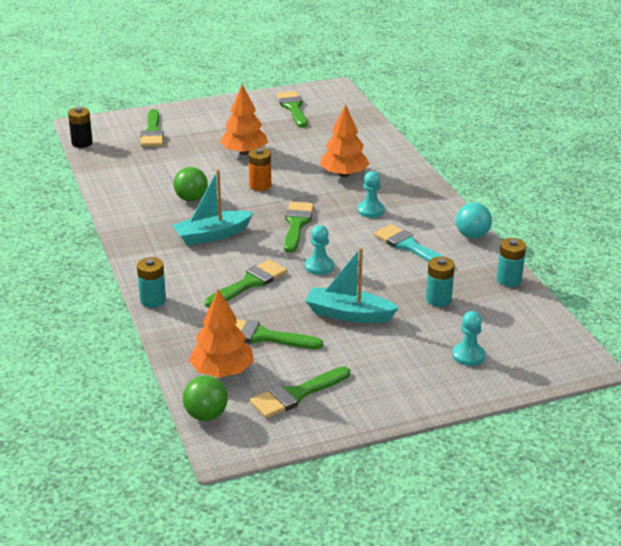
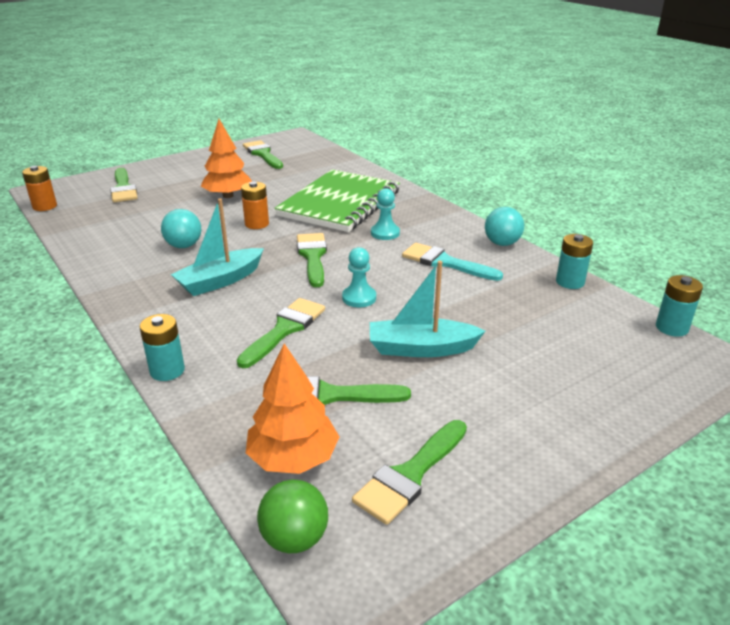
camera: 15 degrees left, 0 degrees up
black battery [68,107,93,148] -> orange battery [22,166,57,211]
green ball [173,167,208,201] -> turquoise ball [161,209,201,248]
orange tree [319,104,369,177] -> green notebook [275,169,400,232]
turquoise battery [426,257,455,307] -> turquoise battery moved to [656,275,703,337]
turquoise pawn [452,311,485,366] -> none

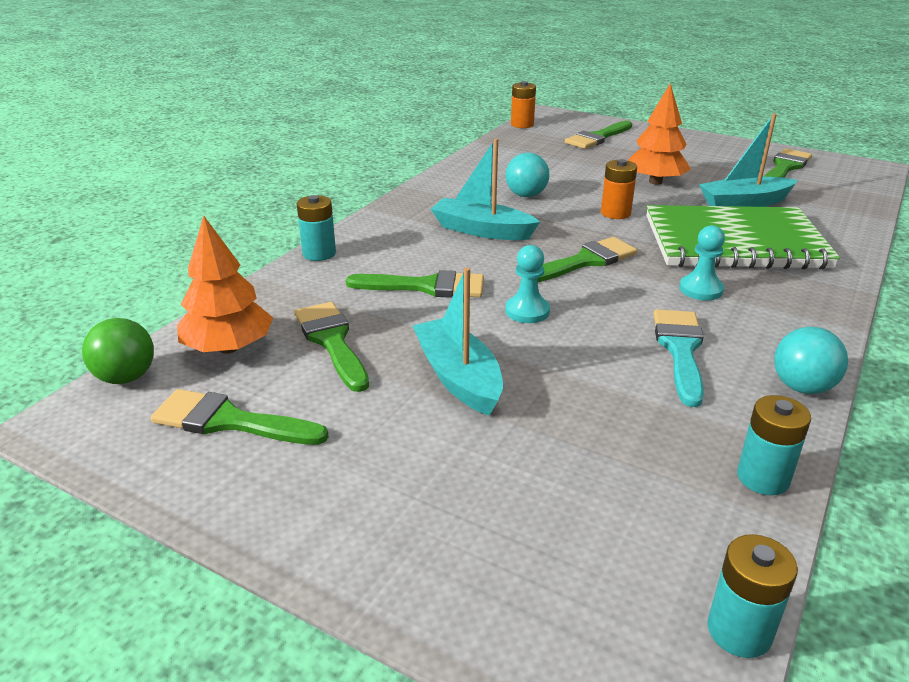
camera: 65 degrees right, 0 degrees up
none -> turquoise boat [699,114,798,207]

